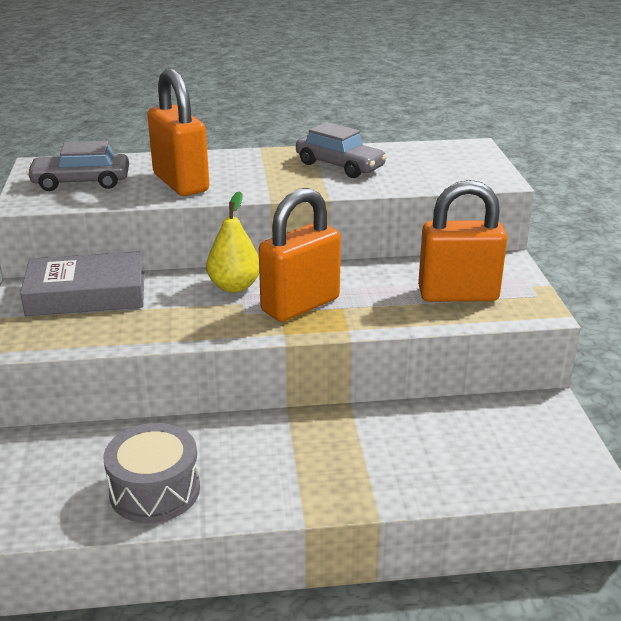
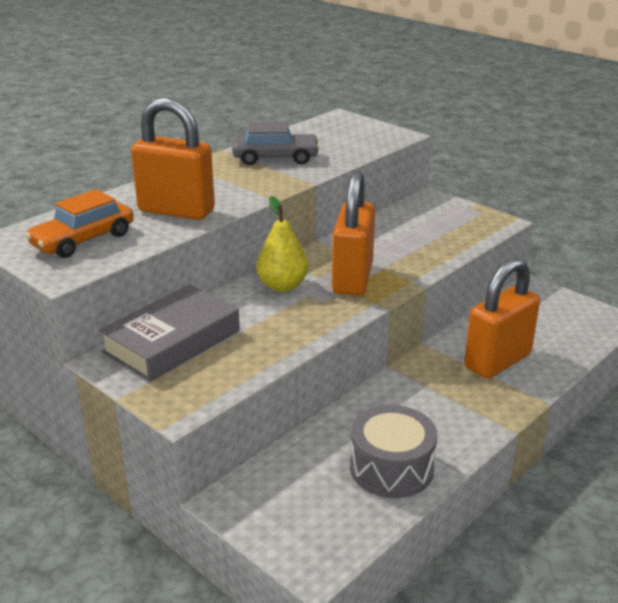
camera: 40 degrees left, 0 degrees up
grey car [26,141,129,191] -> orange car [25,189,133,258]
orange padlock [418,180,507,302] -> orange padlock moved to [464,258,540,379]

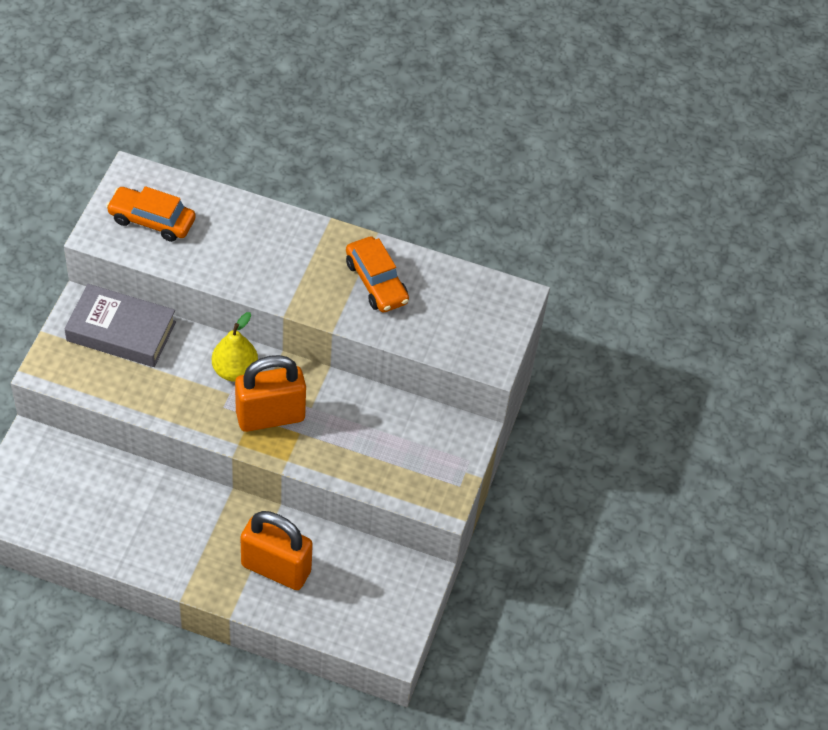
camera: 60 degrees right, 25 degrees up
orange padlock [131,97,215,220] -> none
grey car [232,122,320,165] -> orange car [346,236,409,312]
grey drum [350,405,438,498] -> none

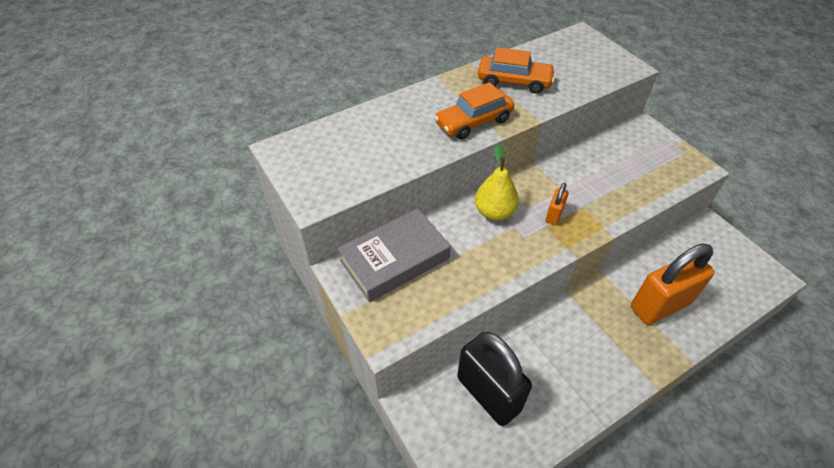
camera: 45 degrees left, 5 degrees down
orange car [106,186,196,242] -> orange car moved to [434,82,514,140]
orange padlock [235,355,306,432] -> orange padlock [546,183,569,225], size x0.45
none -> black padlock [457,332,532,426]

